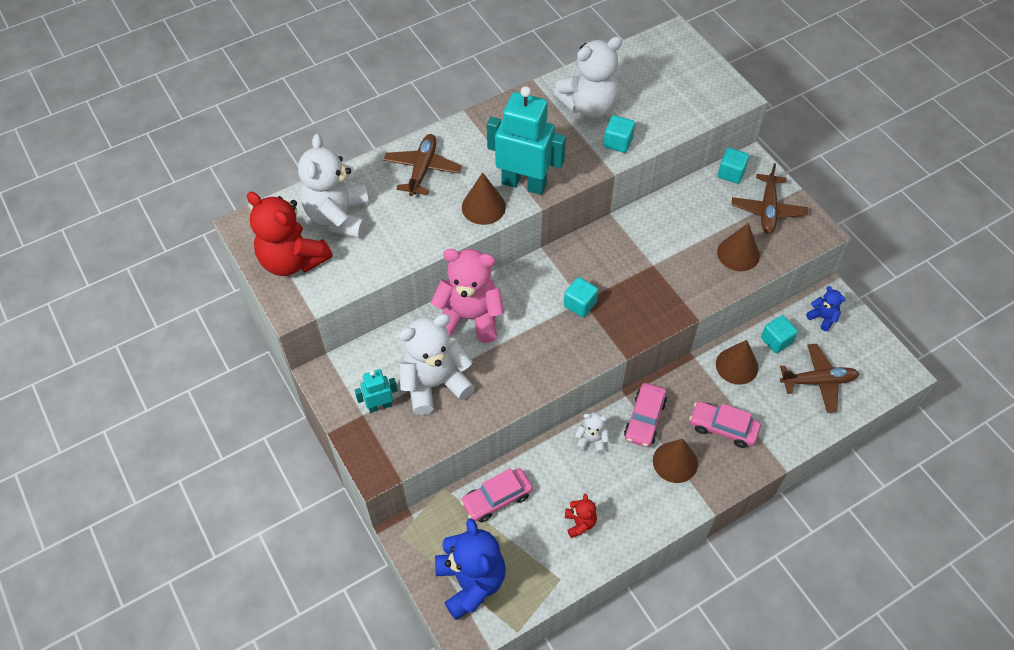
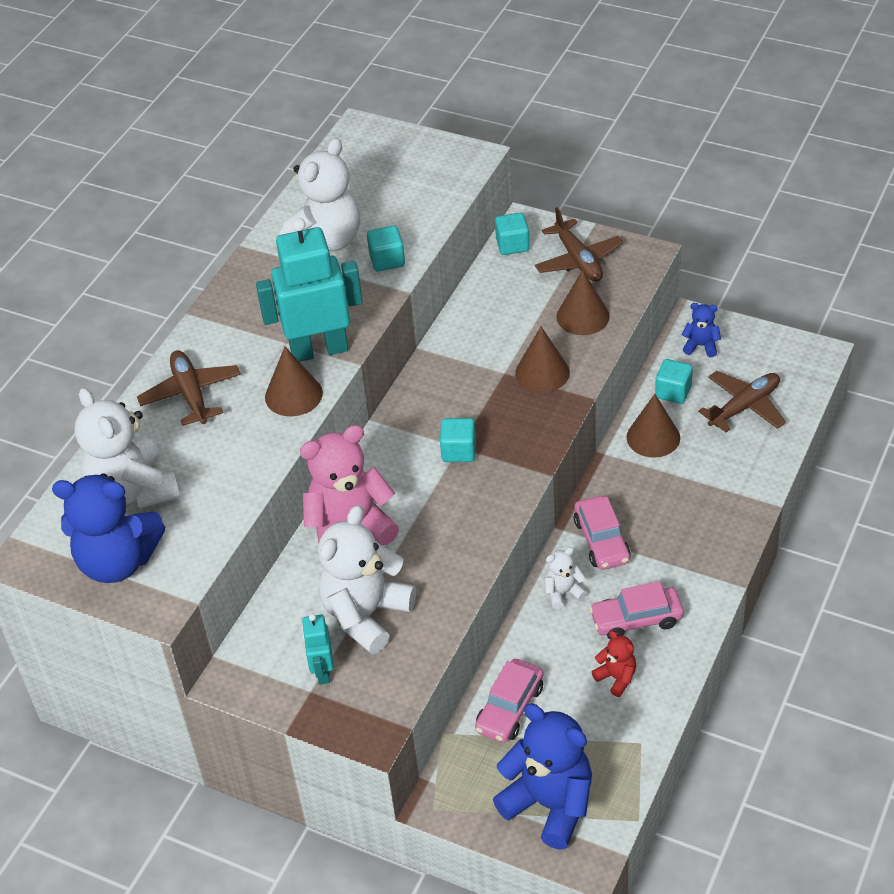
camera: 30 degrees left, 10 degrees down
red teddy bear [247,192,333,276] -> blue teddy bear [52,473,165,583]
turquoise robot [355,369,398,413] -> turquoise robot turned 45 degrees counterclockwise [302,614,334,685]
brown cone [653,439,698,483] -> brown cone moved to [515,327,570,393]
pink car [689,401,761,448] -> pink car moved to [589,581,684,640]

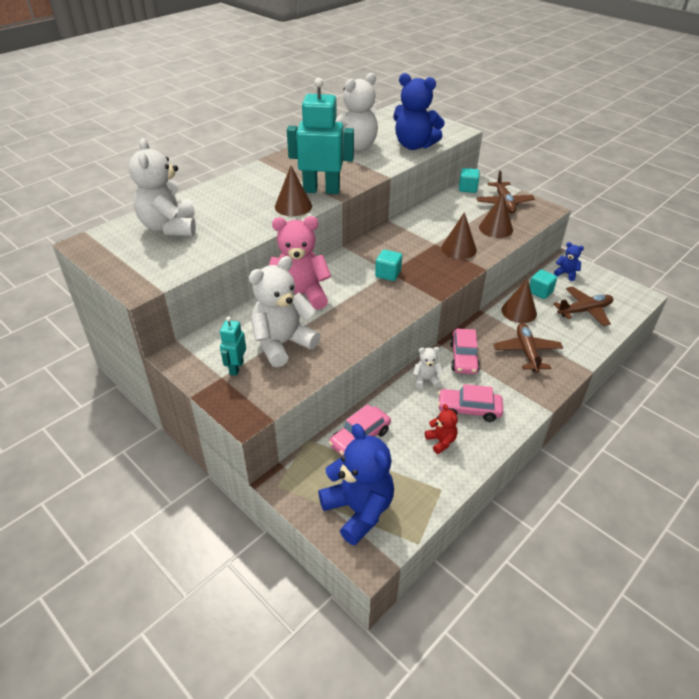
camera: 15 degrees right, 5 degrees down
blue teddy bear [52,473,165,583] -> blue teddy bear moved to [393,73,445,150]
brown plane [137,350,241,426] -> brown plane moved to [494,323,563,373]
turquoise cube [367,226,405,272] -> none

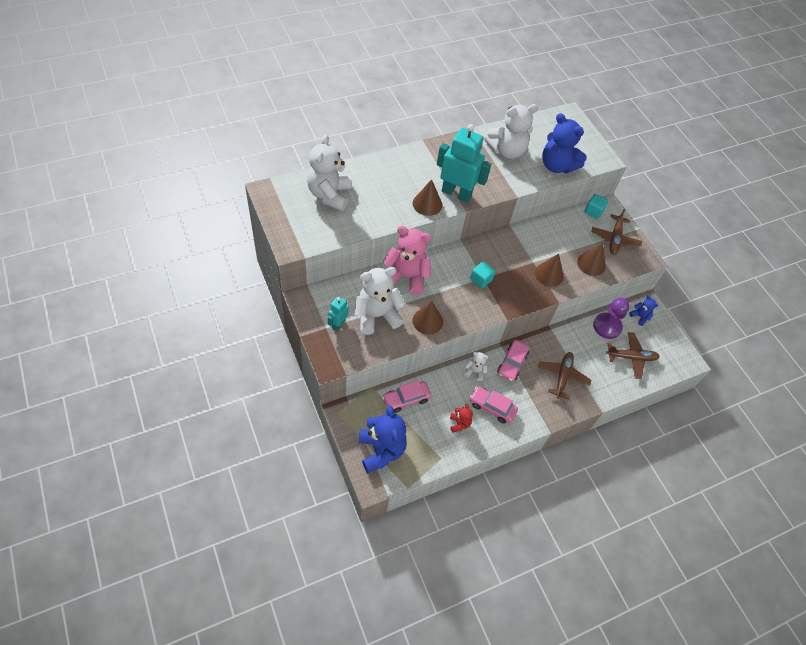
camera: 15 degrees right, 15 degrees up
brown cone [501,278,537,323] -> brown cone moved to [412,301,443,335]
turquoise cube [529,270,557,299] -> purple pawn [593,298,630,339]

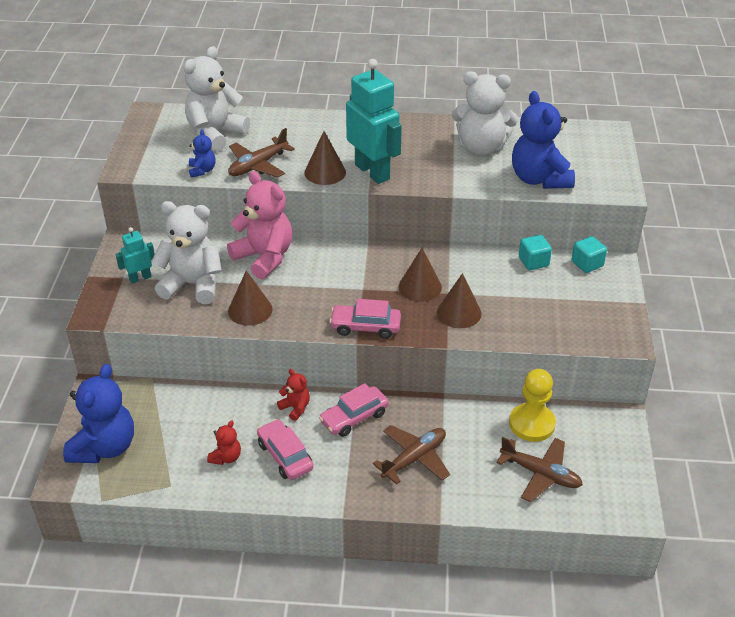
camera: 35 degrees right, 15 degrees down
pink car [382,380,432,413] -> pink car moved to [329,299,401,339]
white teddy bear [464,352,488,381] -> red teddy bear [277,369,310,421]
turquoise cube [470,261,495,288] -> turquoise cube moved to [519,235,552,270]
brown cone [577,243,606,276] -> brown cone moved to [399,248,442,302]
brown plane [591,208,642,254] -> brown plane moved to [228,128,295,178]
purple pawn [593,298,630,339] -> yellow pawn [509,369,556,442]
blue teddy bear [629,295,658,326] -> blue teddy bear moved to [189,129,216,178]

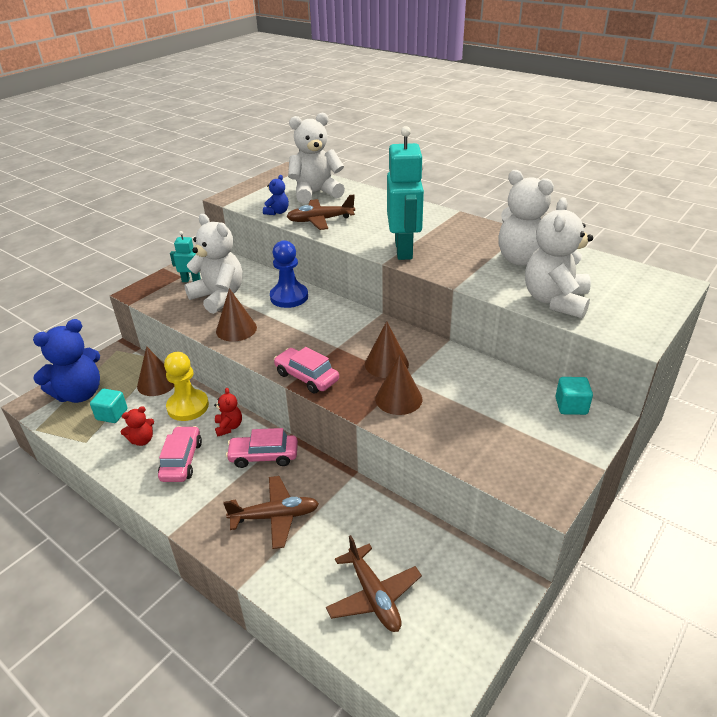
camera: 35 degrees right, 5 degrees down
pink teddy bear [227,171,292,280] -> blue pawn [270,240,308,308]
brown cone [304,131,346,185] -> brown cone moved to [137,346,174,396]
yellow pawn [509,369,556,442] -> yellow pawn moved to [164,352,209,421]
blue teddy bear [512,91,575,189] -> white teddy bear [525,197,593,318]
turquoise cube [519,235,552,270] -> turquoise cube moved to [90,389,127,423]

